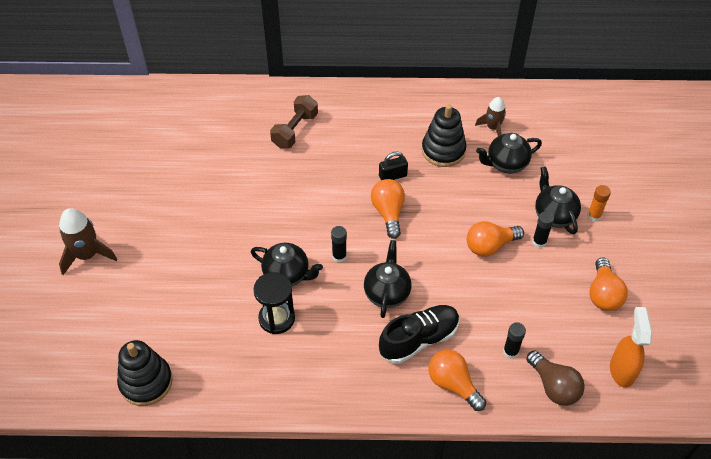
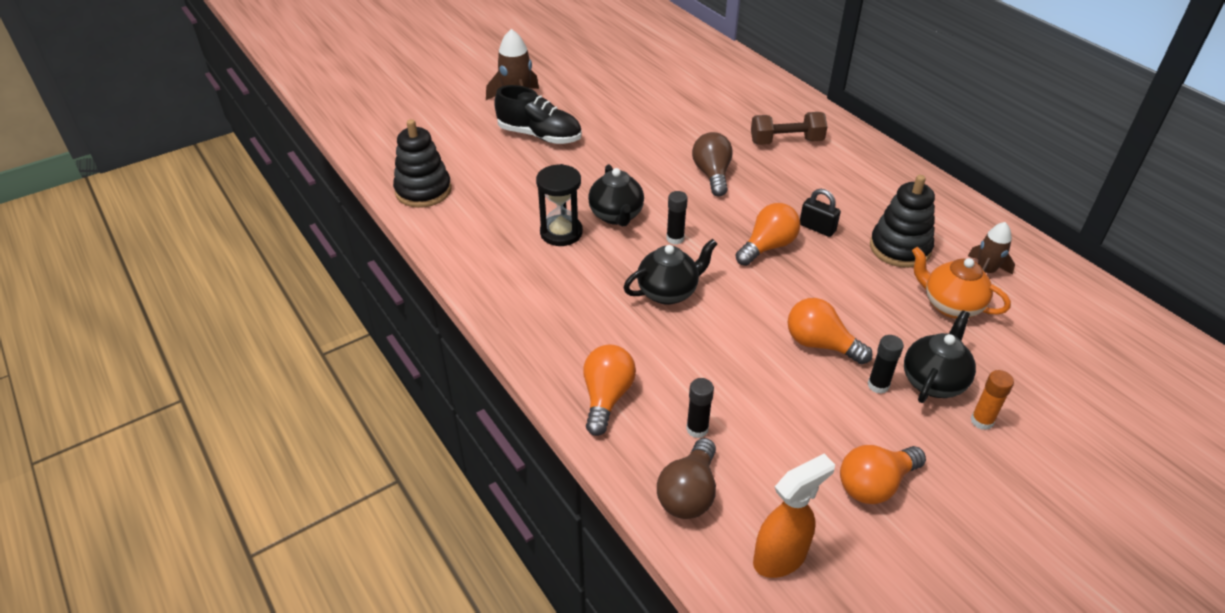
camera: 55 degrees right, 10 degrees down
black shoe [379,305,460,364] -> black shoe moved to [494,85,582,144]
black teapot [476,133,542,173] -> orange teapot [912,247,1011,319]
none -> brown light bulb [692,132,733,197]

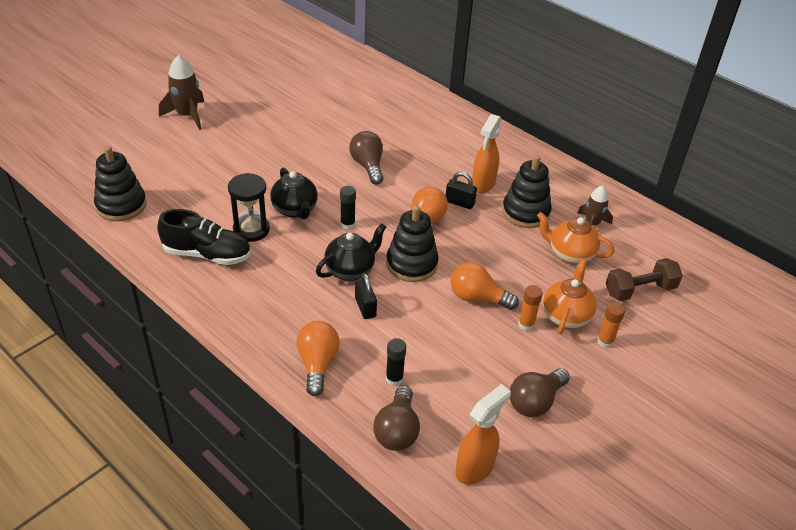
camera: 15 degrees left, 0 degrees up
black shoe [494,85,582,144] -> black shoe moved to [157,209,251,265]
brown dumbbell [751,112,827,145] -> brown dumbbell moved to [606,258,683,301]
orange light bulb [840,445,926,504] -> brown light bulb [510,368,570,417]
black glue stick [868,335,904,394] -> orange glue stick [518,285,543,331]
black teapot [904,310,976,403] -> orange teapot [543,259,597,334]
none -> black padlock [355,273,377,319]
none -> black stacking toy [386,205,439,282]
none -> orange spray bottle [472,114,501,193]

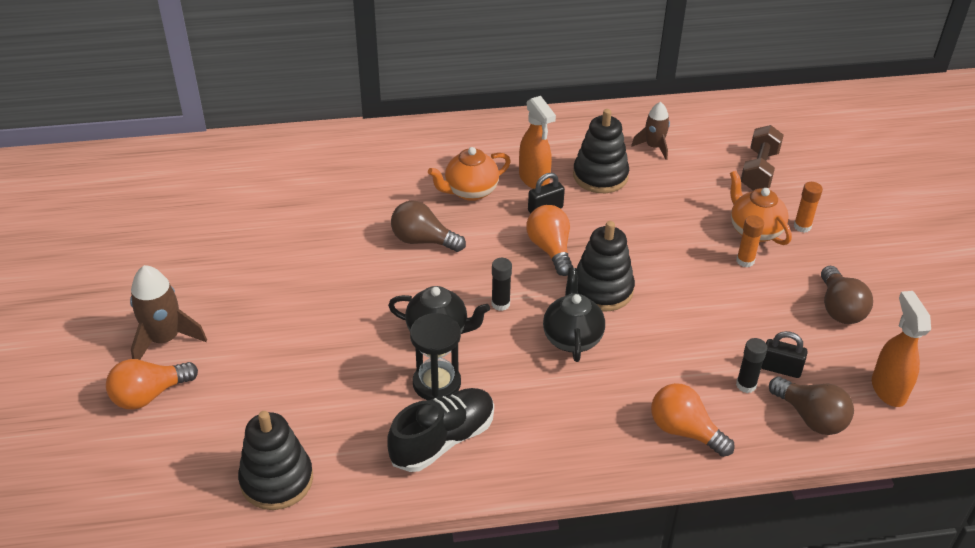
camera: 50 degrees left, 0 degrees up
black padlock [355,273,377,319] -> black padlock moved to [761,331,808,378]
orange light bulb [451,262,519,310] -> orange light bulb moved to [106,359,198,410]
orange teapot [537,212,614,264] -> orange teapot moved to [428,147,511,201]

